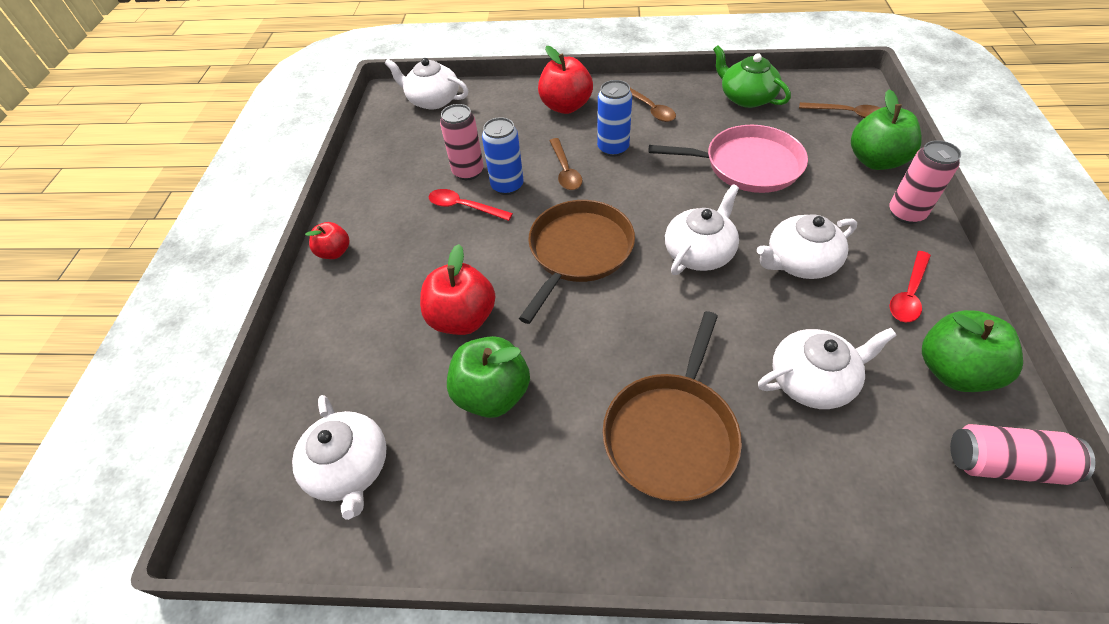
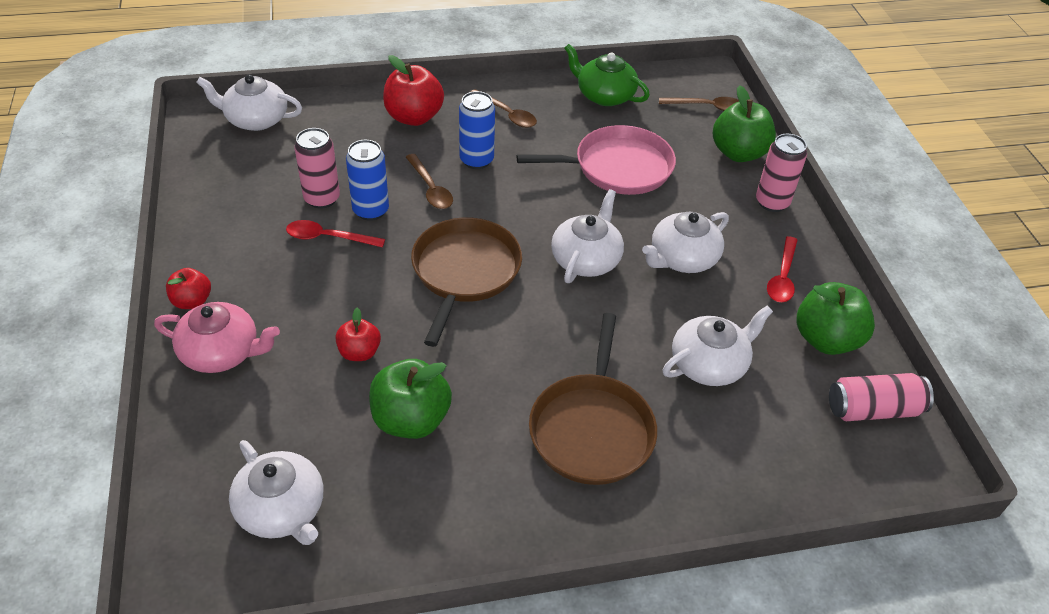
camera: 20 degrees left, 5 degrees down
red apple [420,244,496,335] -> red apple [335,308,381,361], size x0.58
none -> pink teapot [154,302,280,373]

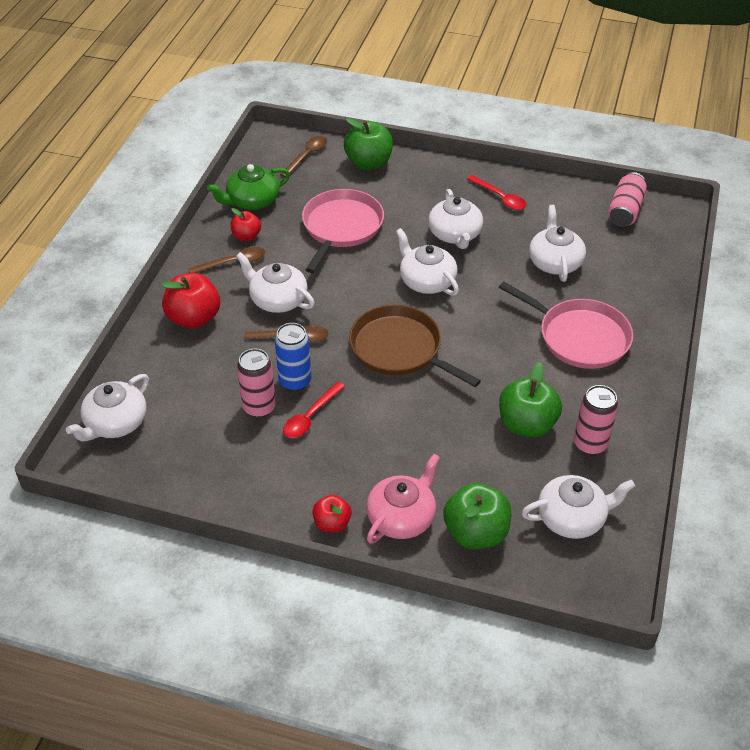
camera: 60 degrees left, 0 degrees up
red apple [335,308,381,361] -> red apple moved to [230,208,261,241]
blue can [459,91,495,169] -> white teapot [236,252,315,313]
brown pan [529,313,657,485] -> pink pan [499,281,633,369]
pink can [756,134,807,212] -> pink can moved to [574,385,618,455]
green apple [797,282,875,355] -> green apple moved to [443,483,511,549]

